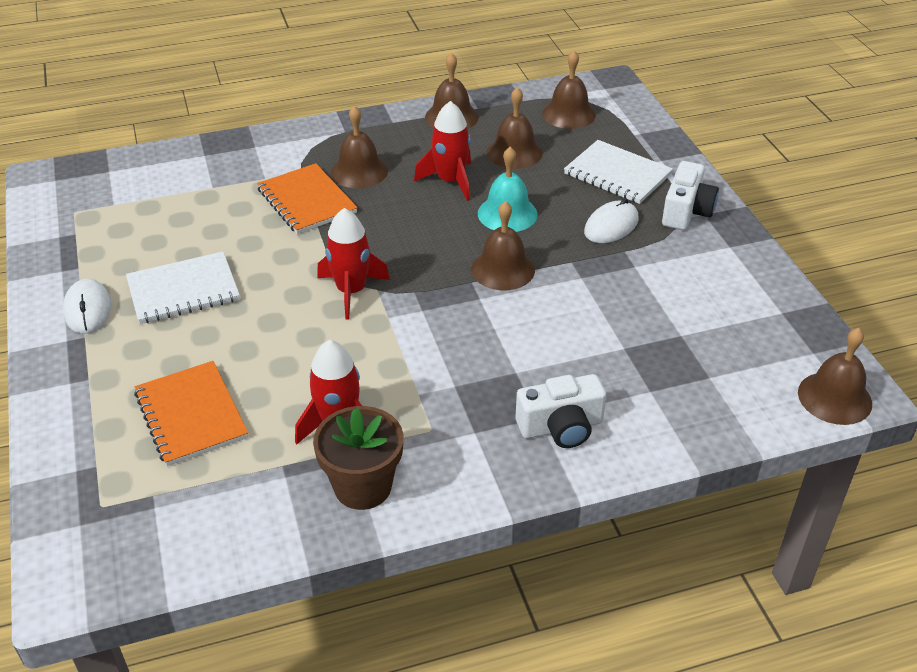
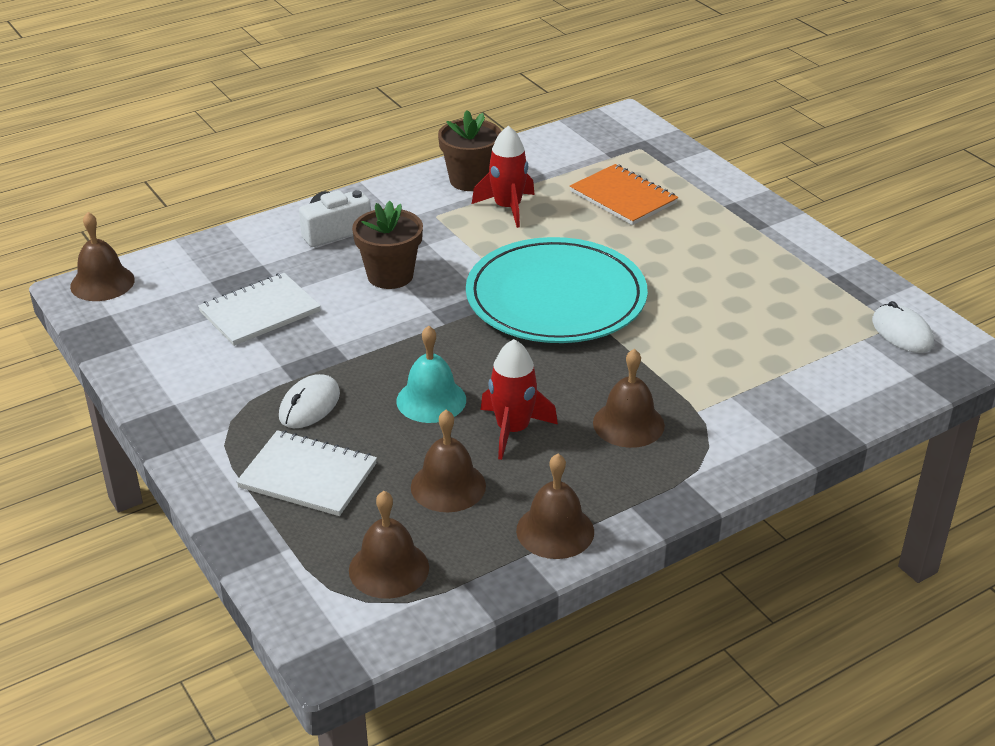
camera: 165 degrees right, 5 degrees down
white mouse [63,279,111,334] -> white mouse moved to [872,301,934,353]
white notebook [126,252,240,324] -> white notebook moved to [198,273,321,346]
orange notebook [257,163,358,234] -> none
red rocket [317,208,390,320] -> turquoise plate [466,237,648,343]
brown bell [471,201,535,290] -> none
white camera [662,161,719,230] -> none
none -> brown flower pot [352,201,423,289]

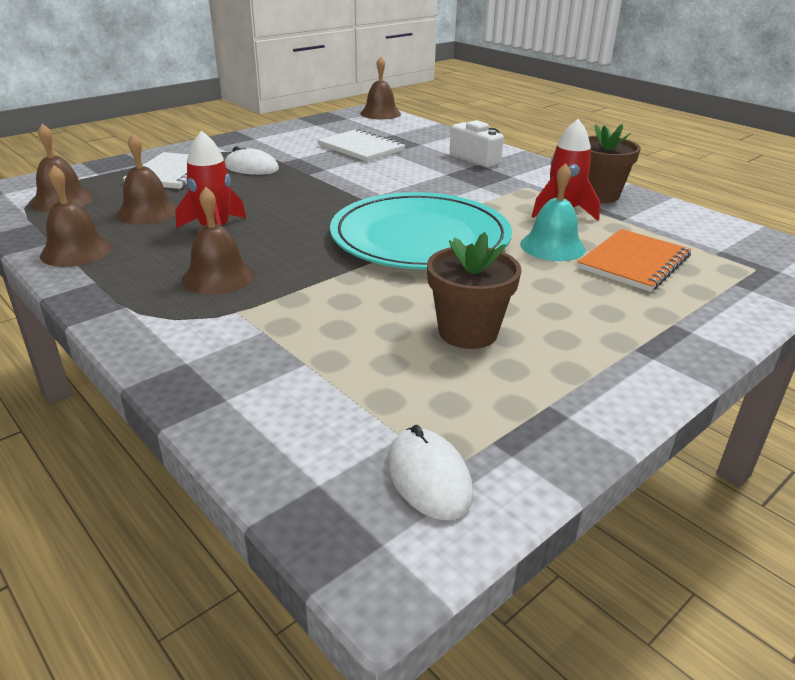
camera: 80 degrees right, 5 degrees down
brown flower pot [352,201,423,289] -> brown flower pot moved to [427,232,522,349]
turquoise bell [396,326,466,423] -> turquoise bell moved to [520,163,586,261]
white mouse [872,301,934,353] -> white mouse turned 75 degrees counterclockwise [387,425,473,520]

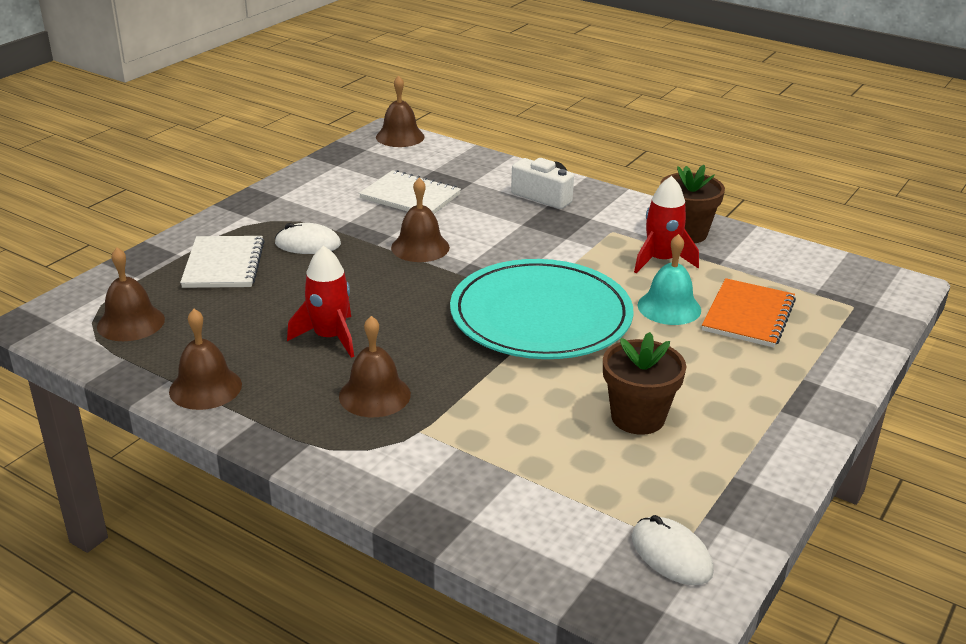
camera: 15 degrees left, 0 degrees up
brown bell [116,134,177,225] -> brown bell moved to [391,178,450,262]

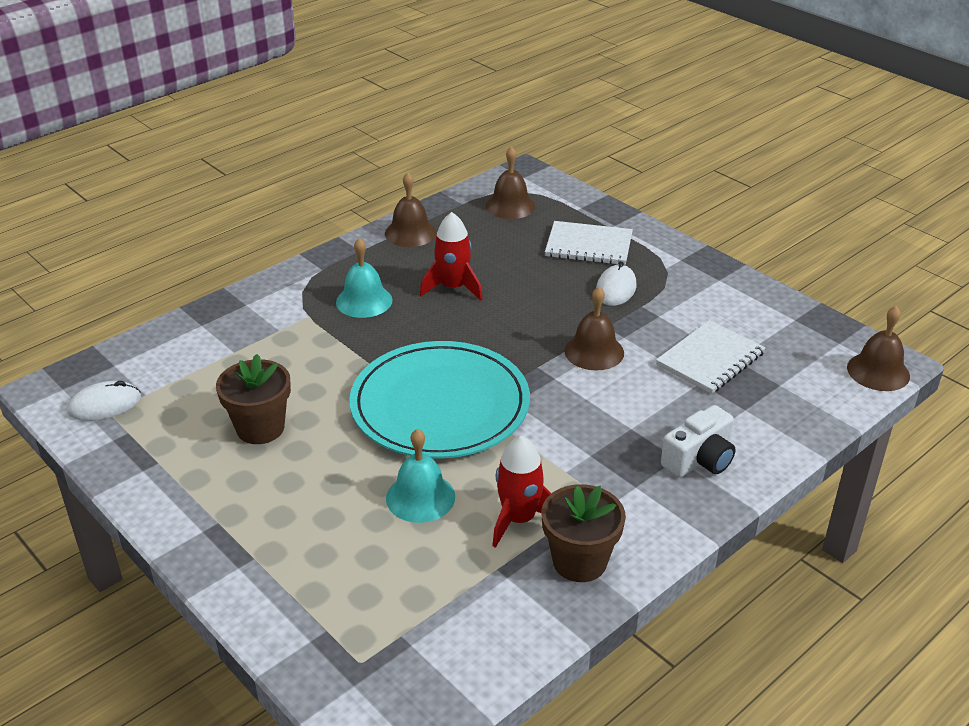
camera: 105 degrees right, 5 degrees up
brown bell [339,316,411,417] -> turquoise bell [336,238,392,318]
orange notebook [702,278,796,348] -> none

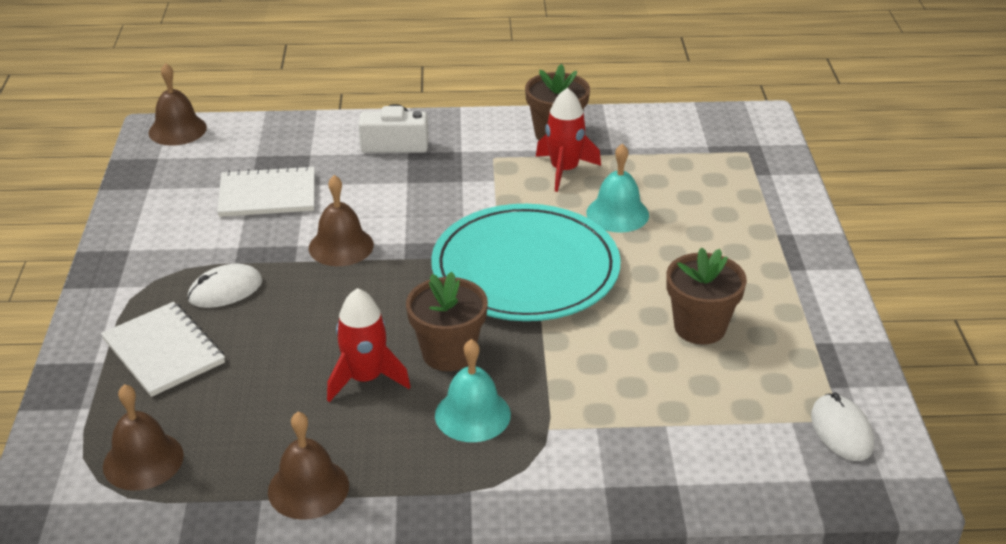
camera: 140 degrees left, 0 degrees up
white mouse [67,381,141,421] -> white mouse turned 60 degrees clockwise [811,392,874,461]
none -> brown flower pot [406,272,488,371]

